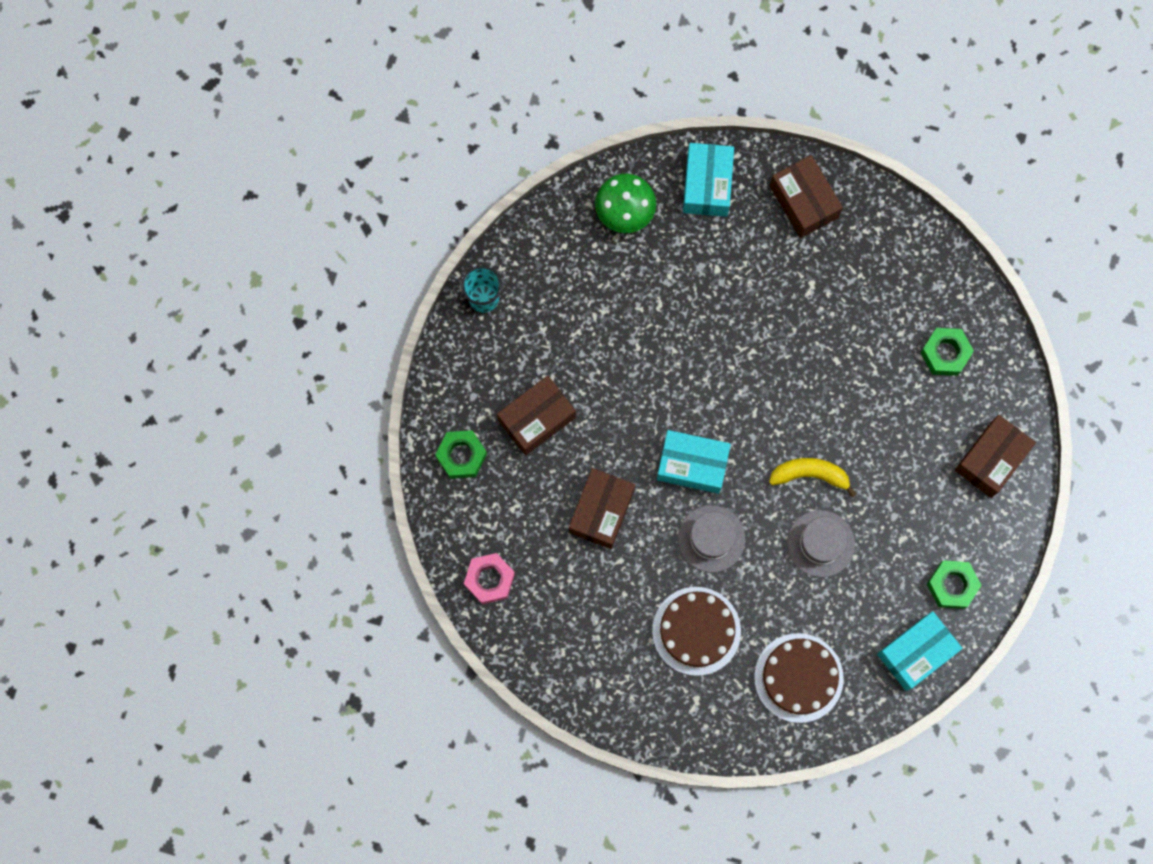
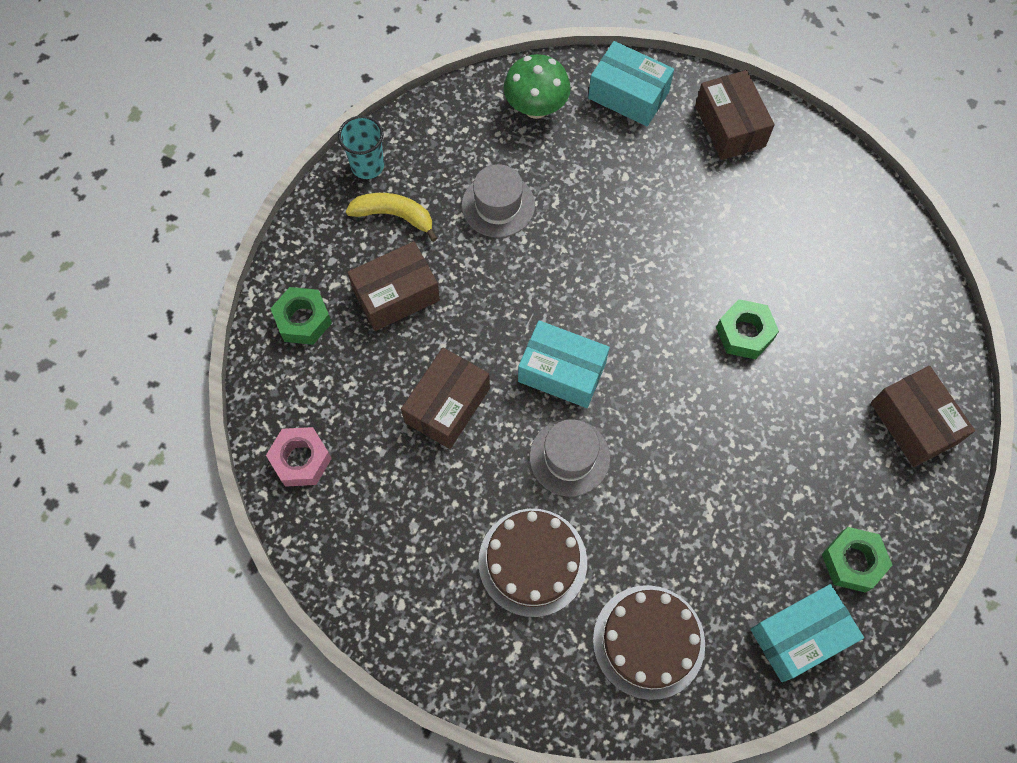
camera: 10 degrees right, 10 degrees down
turquoise box [683,143,734,217] -> turquoise box turned 75 degrees counterclockwise [588,41,674,126]
yellow banana [769,458,857,497] -> yellow banana moved to [346,193,437,242]
grey hat [787,510,855,577] -> grey hat moved to [462,164,535,238]
green nut [920,328,974,376] -> green nut moved to [716,299,779,359]
brown box [955,415,1036,498] -> brown box turned 75 degrees counterclockwise [871,366,975,467]

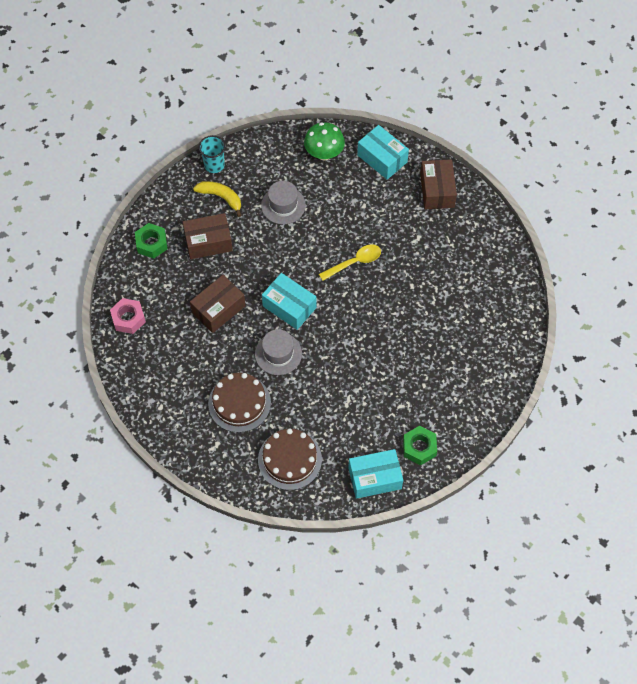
camera: 15 degrees right, 5 degrees down
green nut [716,299,779,359] -> none
brown box [871,366,975,467] -> none
none -> yellow spoon [319,244,381,281]

